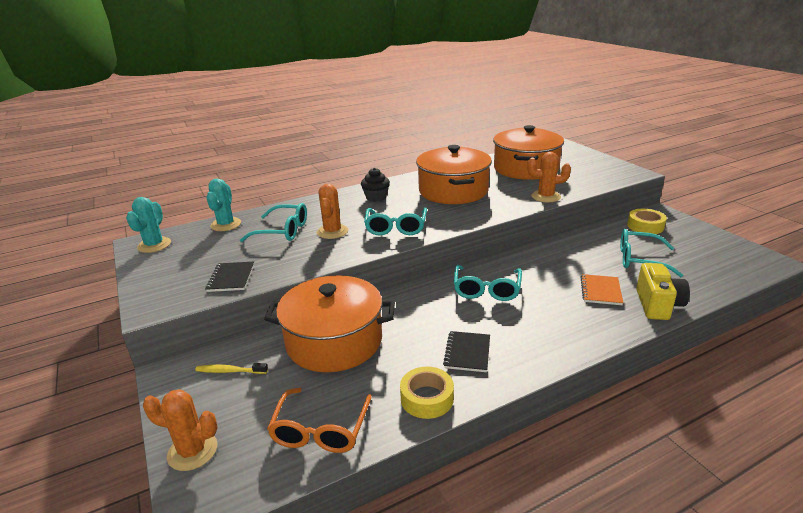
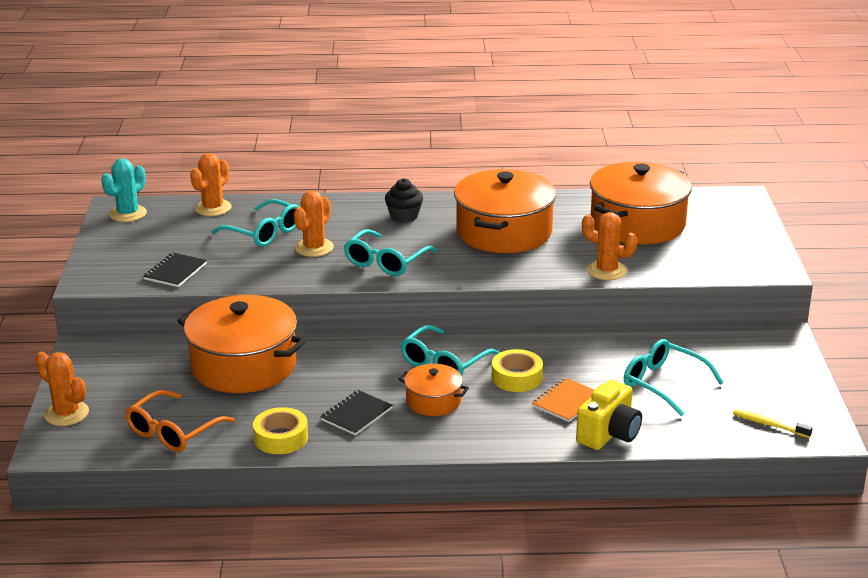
camera: 25 degrees right, 0 degrees up
yellow toothbrush [195,363,268,374] -> yellow toothbrush moved to [733,410,813,438]
turquoise cactus [206,179,241,231] -> orange cactus [190,153,232,216]
yellow tape [627,209,667,234] -> yellow tape moved to [492,349,543,392]
none -> orange pot [399,364,469,416]

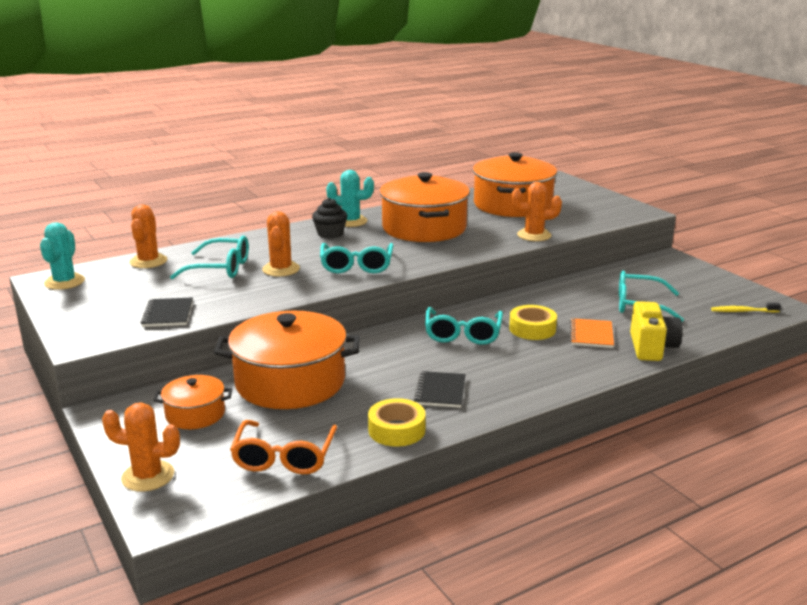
camera: 30 degrees left, 5 degrees down
orange pot [399,364,469,416] -> orange pot moved to [153,375,232,429]
none -> turquoise cactus [326,170,374,227]

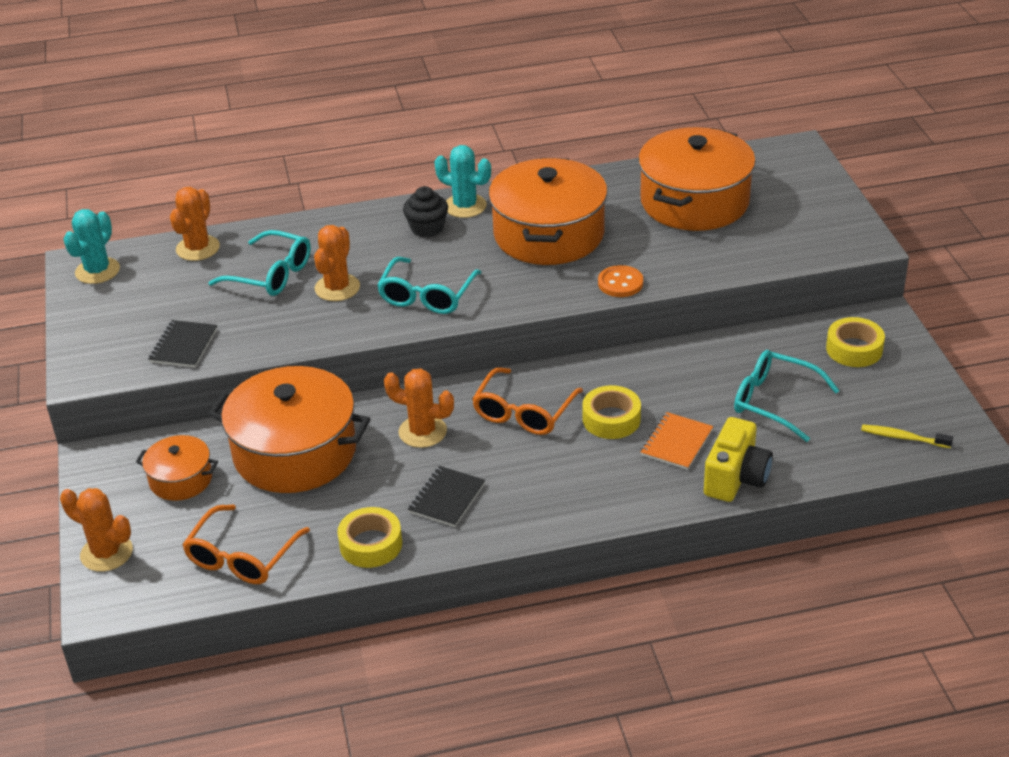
camera: 20 degrees right, 15 degrees up
turquoise glasses [425,307,503,345] -> orange glasses [472,367,583,435]
orange cactus [511,182,562,241] -> orange cactus moved to [384,368,454,448]
none -> orange button [598,265,643,297]
none -> yellow tape [826,317,885,367]

